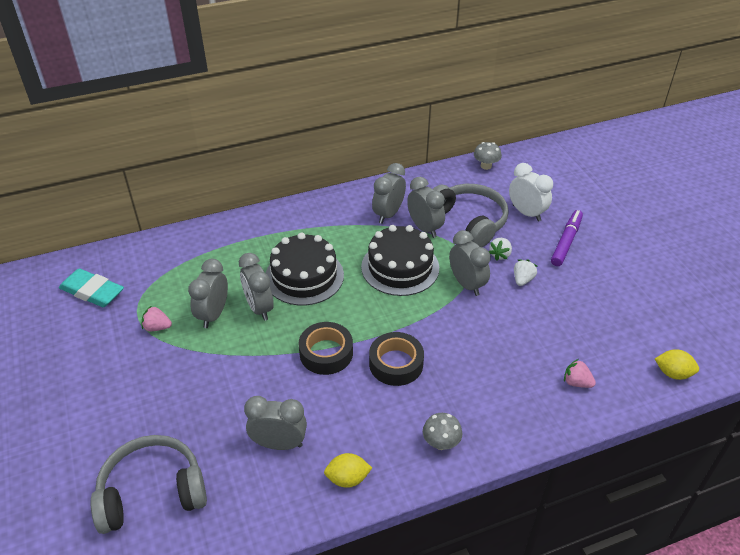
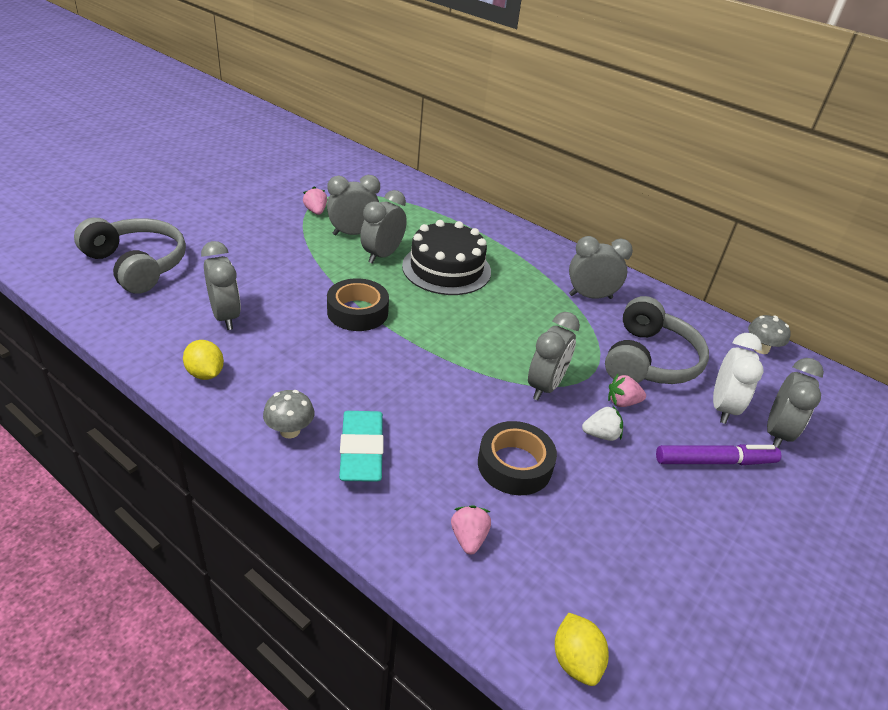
camera: 55 degrees right, 5 degrees down
turquoise eraser [59,268,124,307] -> turquoise eraser moved to [339,411,384,482]
black cake [361,225,439,296] -> none
black tape [369,332,424,386] -> black tape moved to [478,421,557,495]
grey clock [407,177,445,238] -> grey clock moved to [767,358,824,448]
white strawberry [489,238,512,261] -> pink strawberry [608,374,646,407]

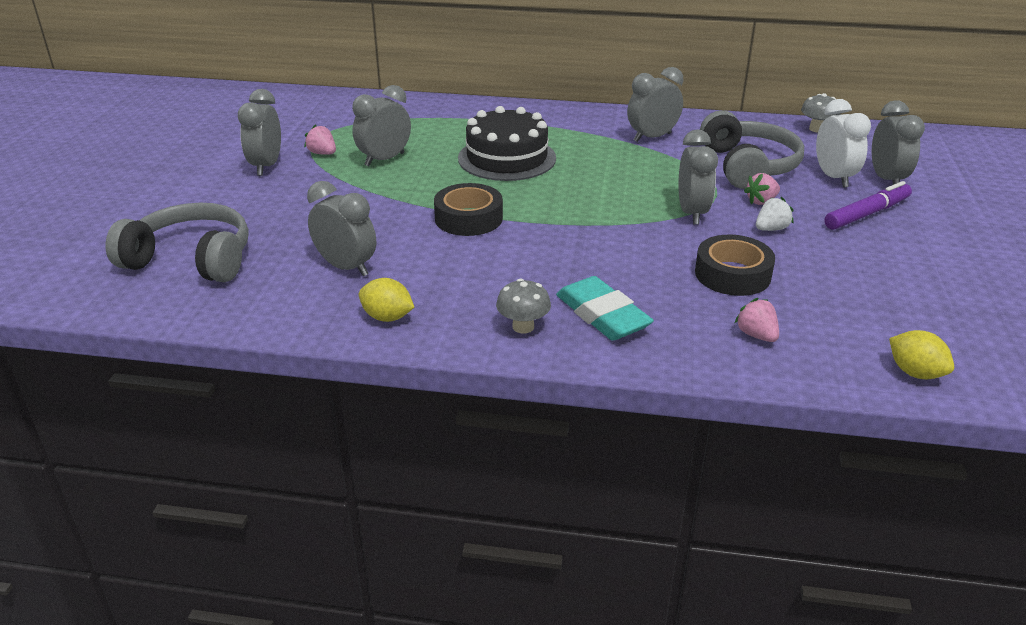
camera: 25 degrees left, 5 degrees down
grey clock [360,190,407,264] -> grey clock moved to [238,89,281,176]

